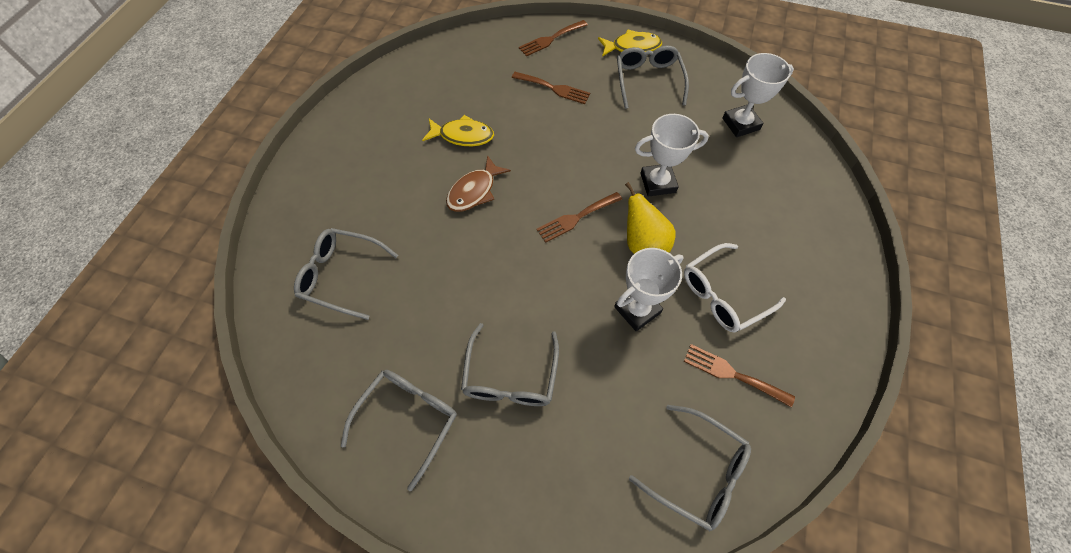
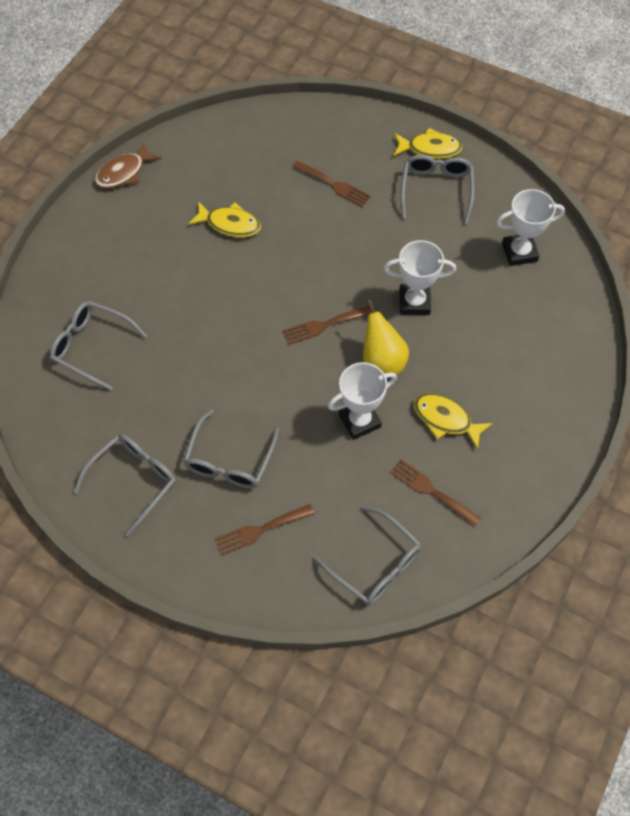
camera: 10 degrees right, 0 degrees up
brown fish [446,155,511,212] -> brown fish moved to [95,141,161,189]
brown fork [519,20,588,57] -> brown fork moved to [214,504,314,556]
white glasses [684,243,786,333] -> yellow fish [413,394,493,450]

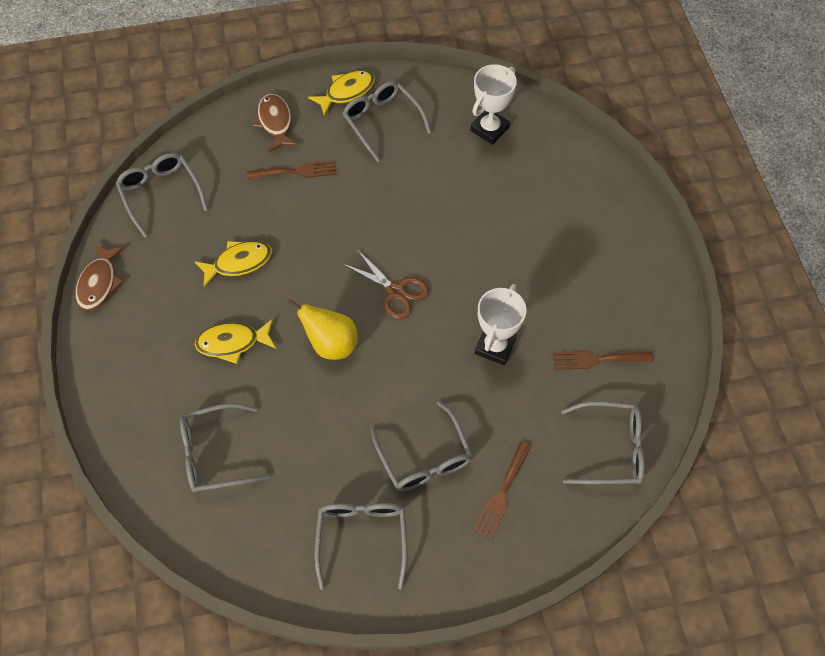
camera: 40 degrees left, 0 degrees up
brown fork [283,306,372,345] -> brown scissors [343,248,429,319]
yellow pear [363,300,409,375] -> yellow pear moved to [288,299,358,360]
white trophy [384,240,456,315] -> none
yellow fish [413,394,493,450] -> yellow fish moved to [194,319,276,364]
none -> grey glasses [116,153,208,238]
none -> brown fish [253,94,298,152]

